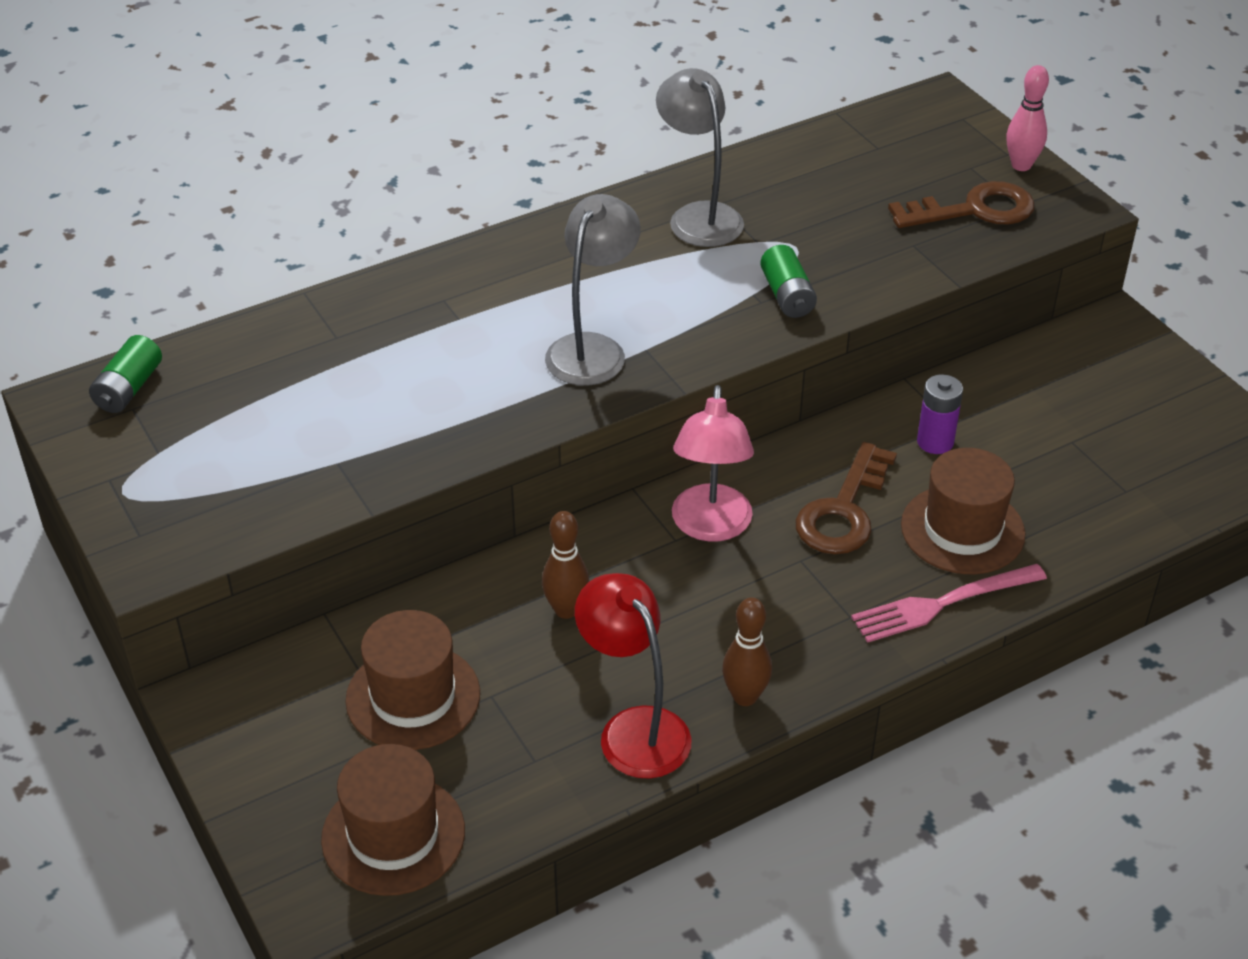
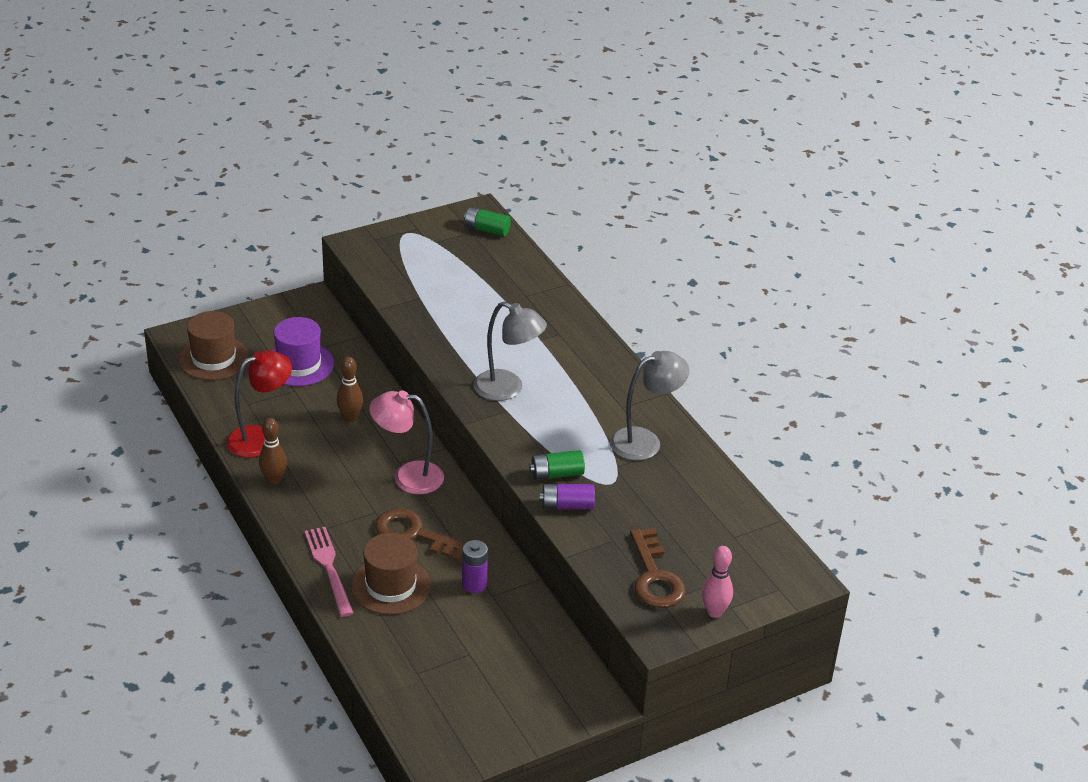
camera: 90 degrees right, 5 degrees down
brown hat [345,610,480,750] -> purple hat [272,317,334,386]
none -> purple battery [539,484,595,509]

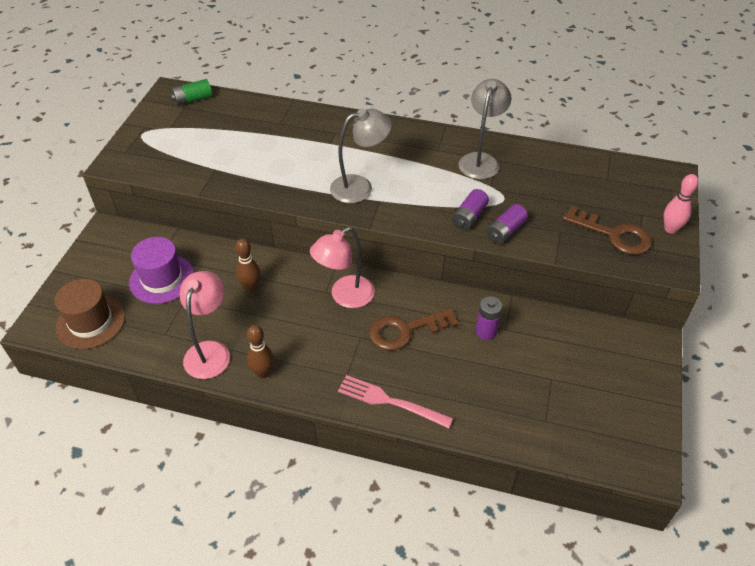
camera: 45 degrees left, 10 degrees up
red lamp [226,350,292,458] -> pink lamp [180,271,230,379]
brown hat [351,533,431,615] -> none
green battery [529,450,585,480] -> purple battery [452,189,489,230]

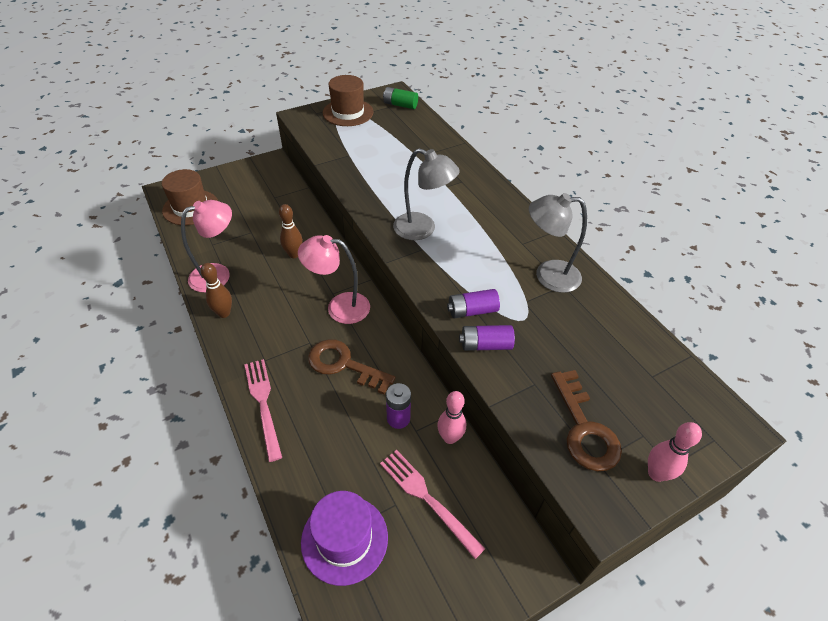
camera: 45 degrees right, 0 degrees up
purple hat [129,237,194,304] -> purple hat moved to [301,491,388,586]
grey lamp [458,79,511,179] -> grey lamp turned 150 degrees counterclockwise [529,193,587,293]
none -> brown hat [323,75,374,126]
none -> pink fork [380,450,485,559]
none -> pink bowling pin [437,391,466,444]

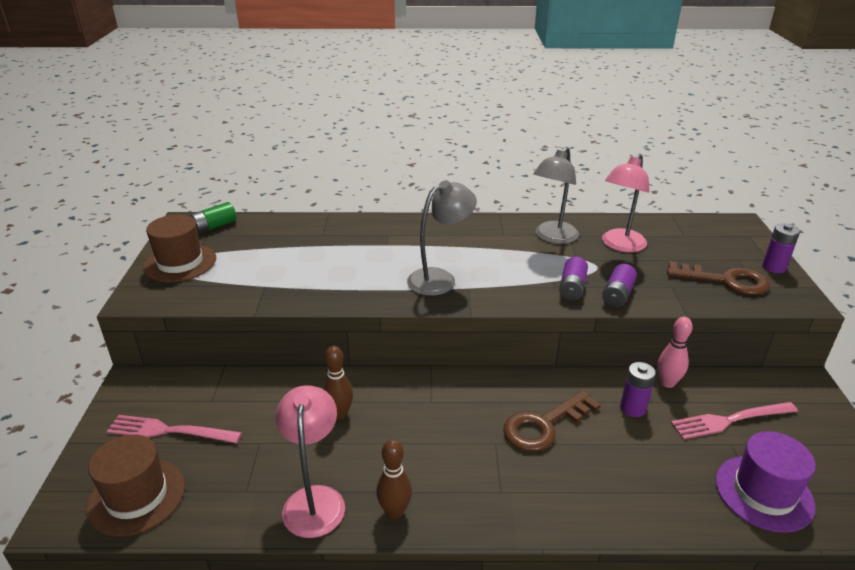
camera: 60 degrees left, 15 degrees down
pink fork [244,359,282,462] -> pink fork moved to [106,415,242,443]
pink lamp [298,235,370,324] -> pink lamp moved to [602,154,649,252]
pink bowling pin [648,422,702,482] -> purple battery [762,223,800,273]

